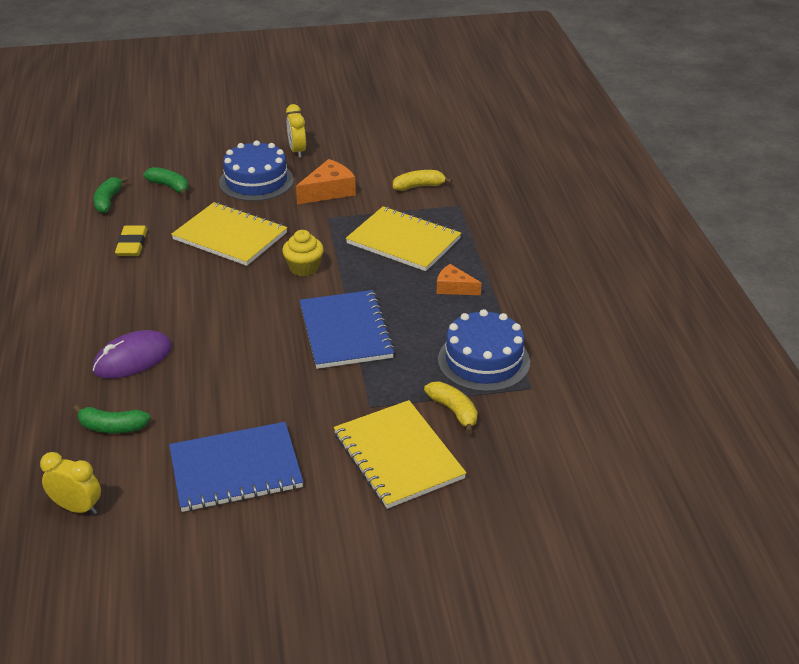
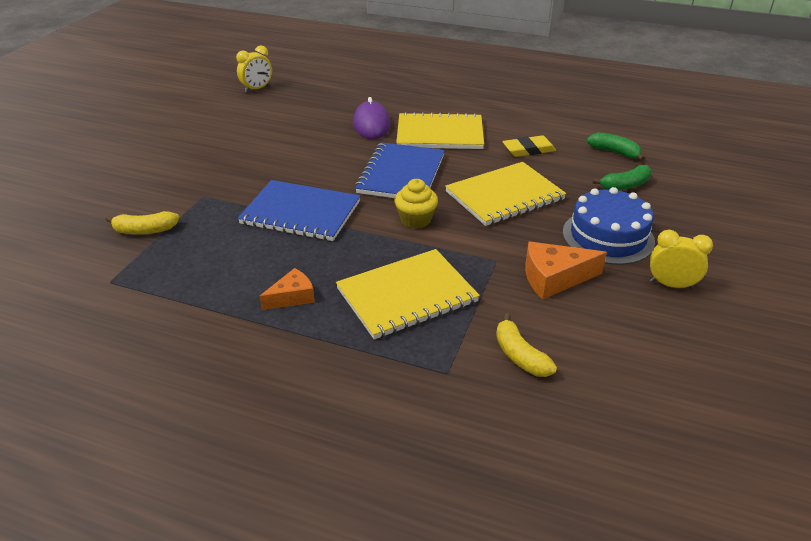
camera: 120 degrees right, 0 degrees up
green banana [73,405,150,433] -> none
yellow eraser [115,226,147,256] -> yellow eraser turned 45 degrees counterclockwise [502,135,556,157]
blue notebook [169,422,303,512] -> blue notebook moved to [355,142,445,198]
orange cheese [296,159,356,204] -> orange cheese turned 90 degrees clockwise [525,242,607,299]
yellow notebook [334,400,466,509] -> yellow notebook moved to [396,112,484,149]
yellow banana [393,170,452,191] -> yellow banana turned 135 degrees clockwise [496,313,557,377]
blue cake [438,309,530,392] -> none

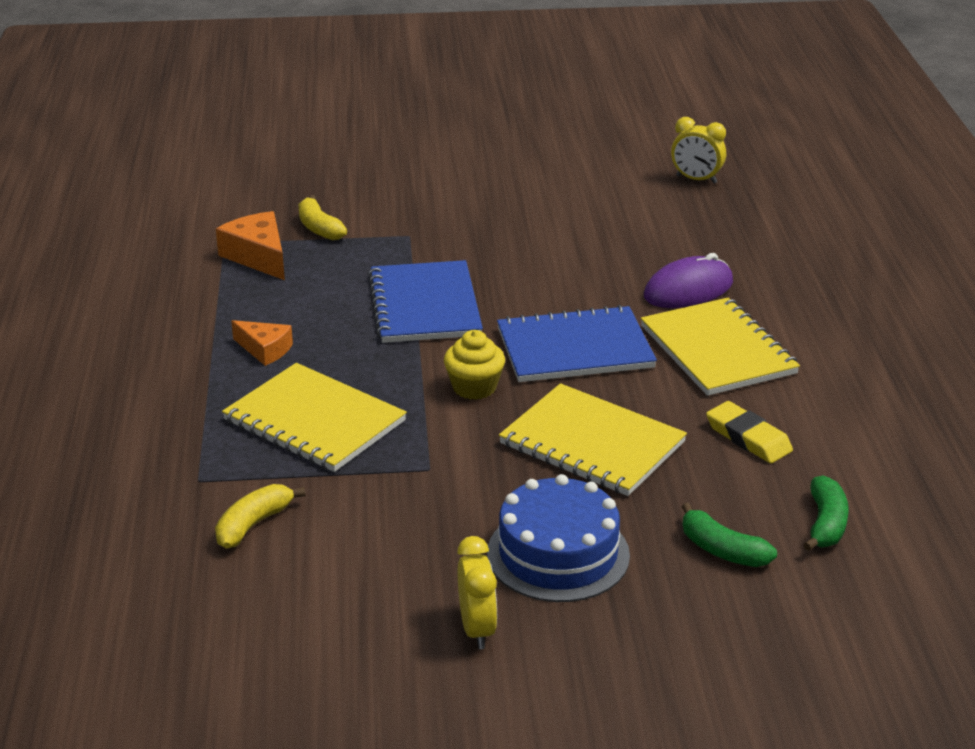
camera: 65 degrees right, 5 degrees down
orange cheese [525,242,607,299] -> orange cheese moved to [216,211,285,280]

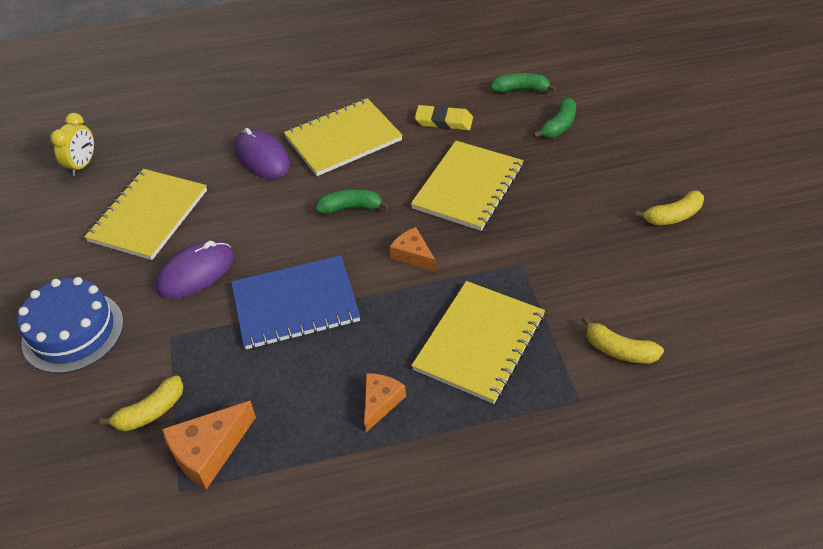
camera: 95 degrees left, 15 degrees up
yellow cupcake [444,330,505,400] -> orange cheese [390,227,436,272]
yellow clock [457,536,497,649] -> yellow banana [635,191,704,225]
blue cake [487,474,630,602] -> blue cake moved to [18,277,124,373]
blue notebook [497,305,657,382] -> green banana [315,189,389,214]
yellow eraser [706,401,793,463] -> yellow eraser turned 60 degrees clockwise [414,105,473,130]
none -> yellow notebook [84,169,207,260]
none -> purple mouse [156,241,234,299]

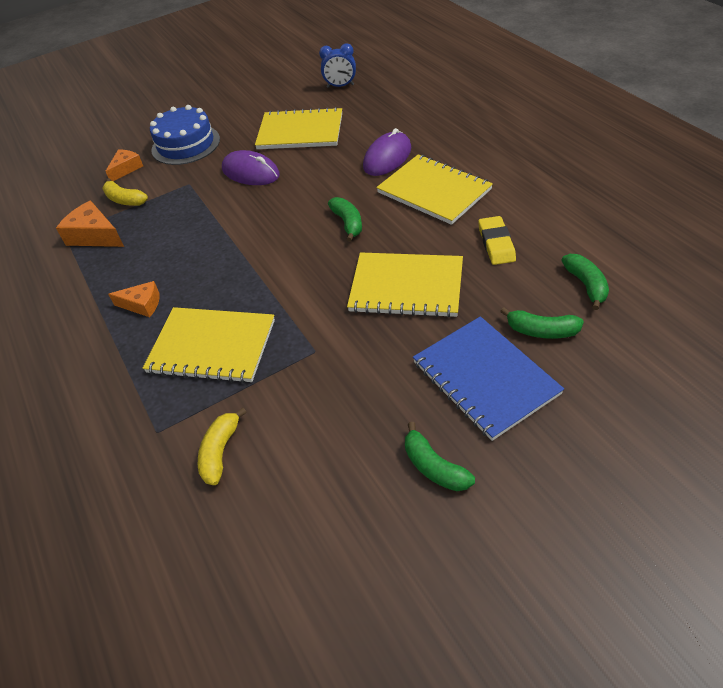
camera: 75 degrees right, 0 degrees up
yellow clock [50,113,94,176] -> blue clock [319,43,356,88]
blue notebook [231,255,360,349] -> blue notebook moved to [413,316,564,441]
orange cheese [390,227,436,272] -> orange cheese moved to [105,150,143,181]
yellow banana [635,191,704,225] -> green banana [405,422,475,491]

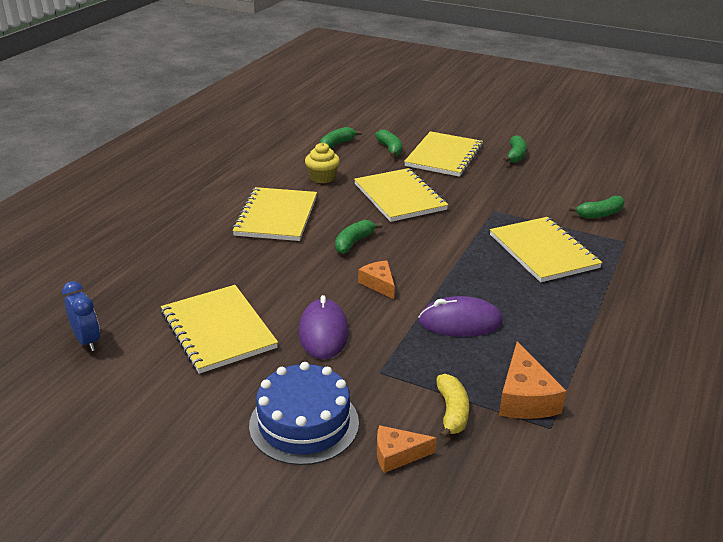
camera: 130 degrees left, 15 degrees down
orange cheese [108,281,160,317] -> orange cheese moved to [358,261,395,299]
yellow banana [198,407,247,485] -> green banana [569,196,624,218]
purple mouse [363,128,411,176] -> purple mouse moved to [418,296,503,337]
blue notebook [413,316,564,441] -> yellow notebook [404,131,483,177]
yellow eraser [478,216,516,265] -> yellow cupcake [305,143,340,183]

